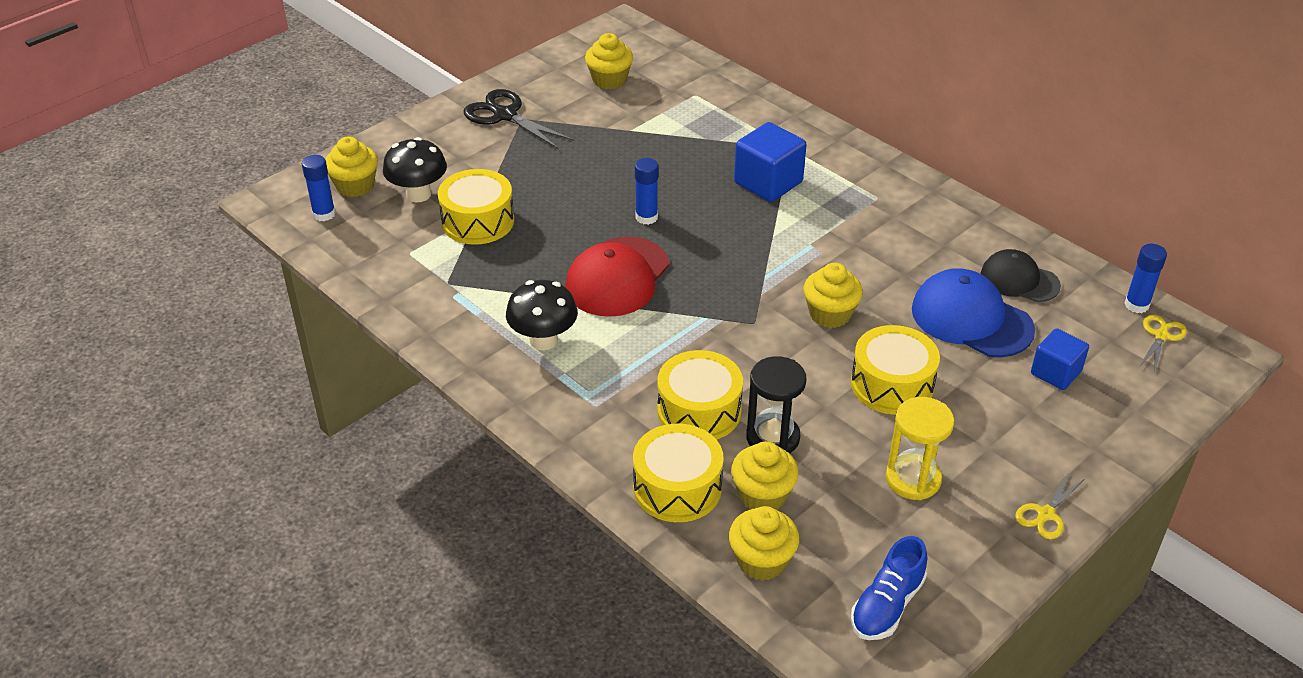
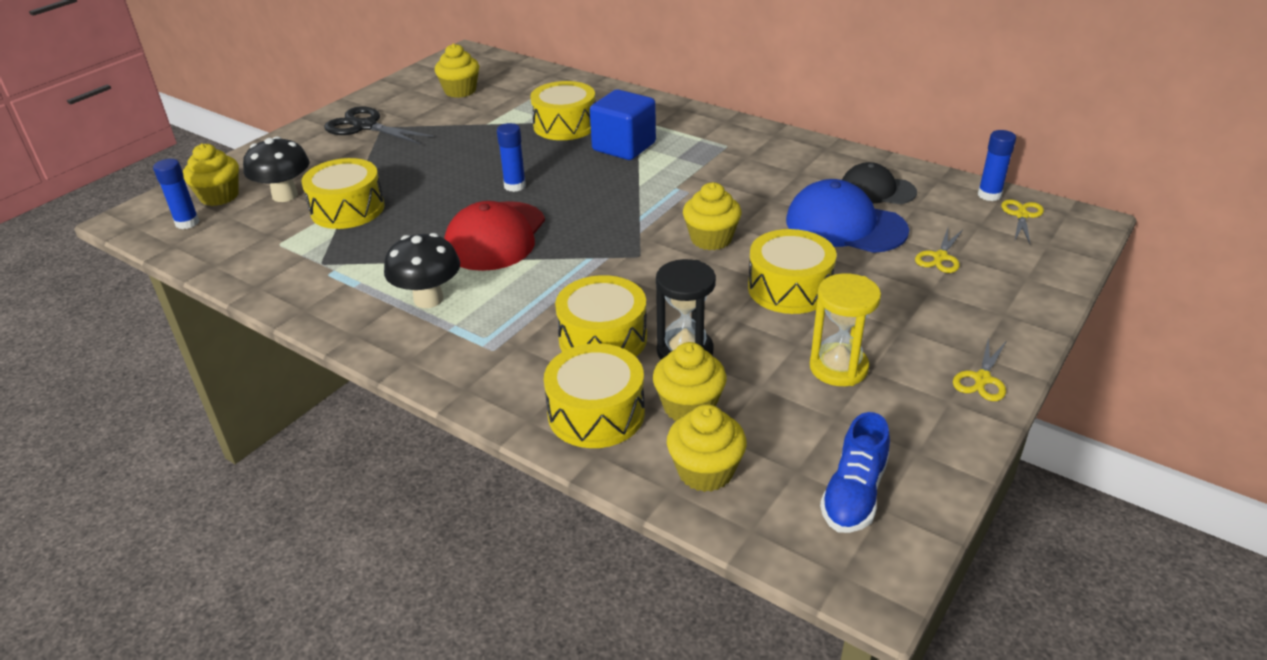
camera: 10 degrees left, 5 degrees down
blue cube [1031,328,1089,390] -> yellow scissors [915,228,963,273]
none -> yellow drum [530,81,596,140]

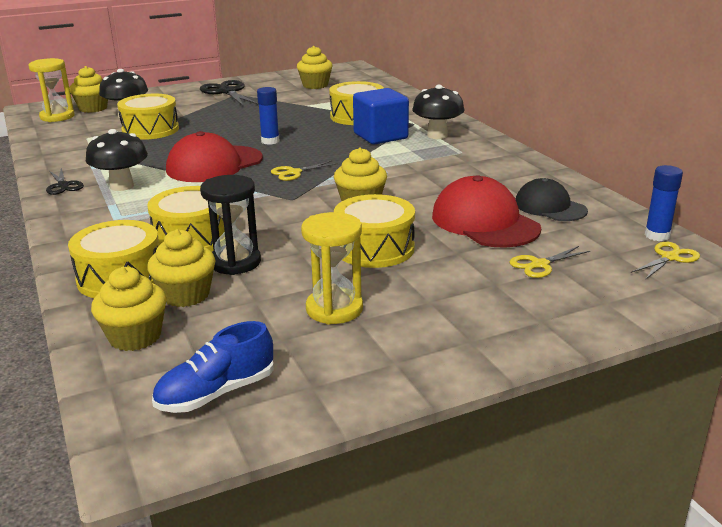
camera: 30 degrees right, 10 degrees down
blue glue stick [153,159,200,229] -> yellow hourglass [28,58,75,122]
blue cap [786,179,909,253] -> red cap [432,175,541,248]
yellow scissors [953,337,1006,401] -> yellow scissors moved to [271,161,338,181]
none -> black scissors [46,168,84,195]
none -> black mushroom [412,85,464,139]

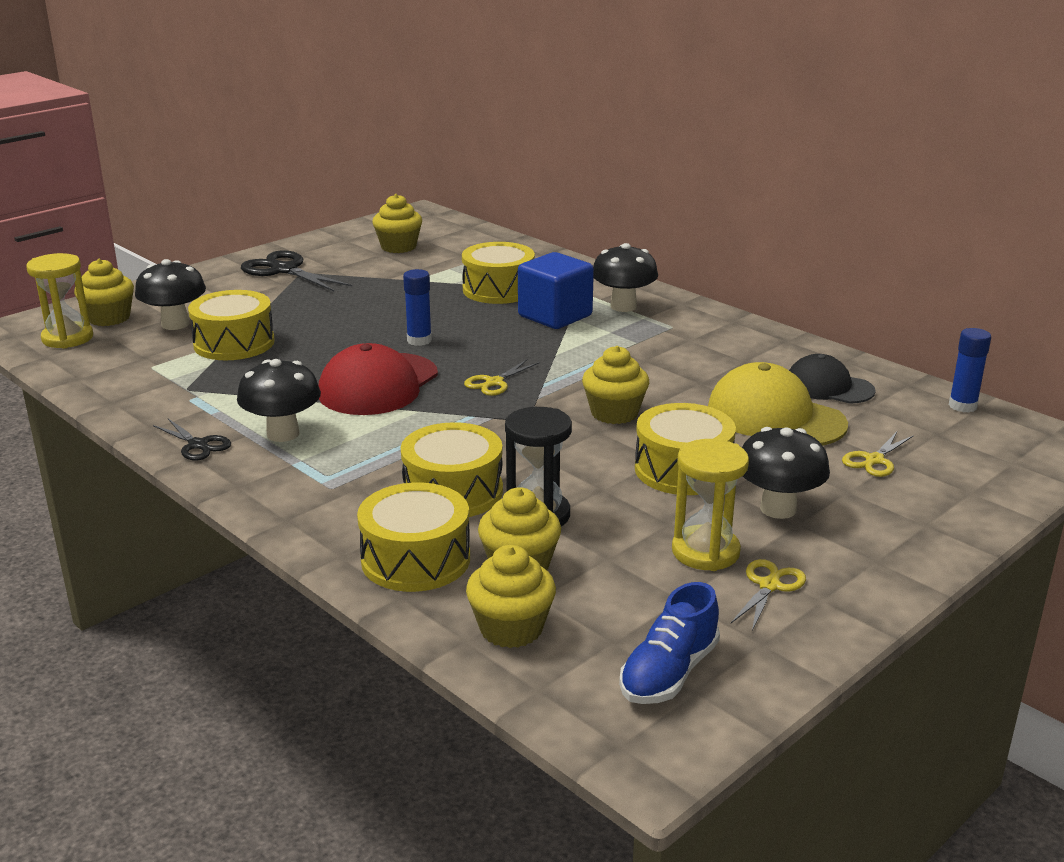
camera: 20 degrees left, 0 degrees up
red cap [432,175,541,248] -> yellow cap [708,362,848,446]
yellow scissors [631,242,700,280] -> yellow scissors moved to [731,559,806,631]
none -> black mushroom [742,427,830,519]

